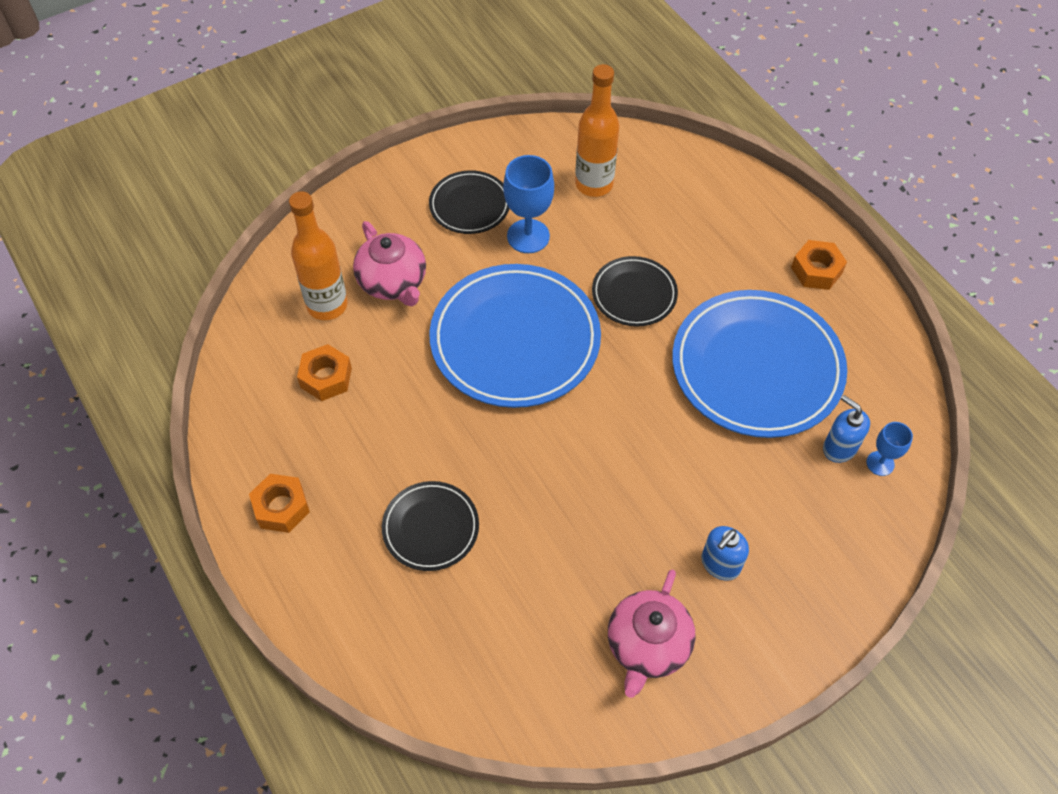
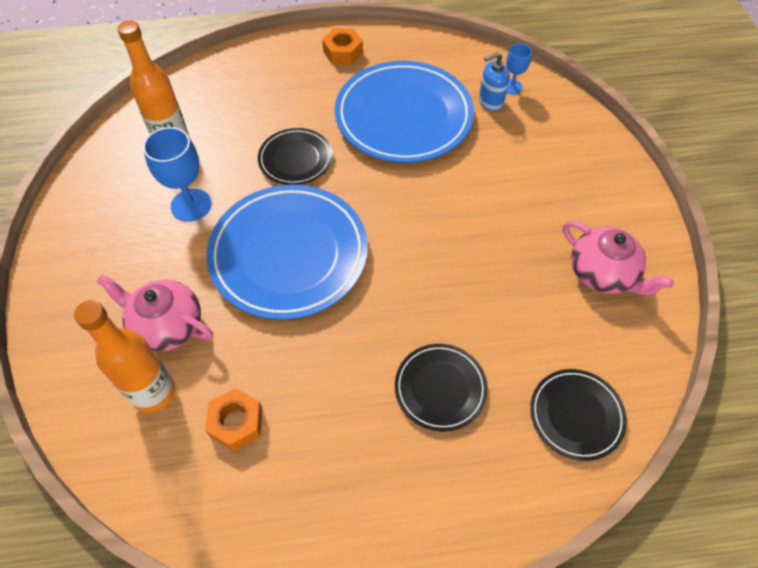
camera: 65 degrees left, 0 degrees up
orange nut [249,474,310,533] -> none
pink teapot [353,221,426,306] -> pink teapot turned 150 degrees counterclockwise [96,275,213,352]
black plate [429,170,510,234] -> black plate moved to [530,369,627,461]
blue soap dispenser [701,526,749,581] -> none

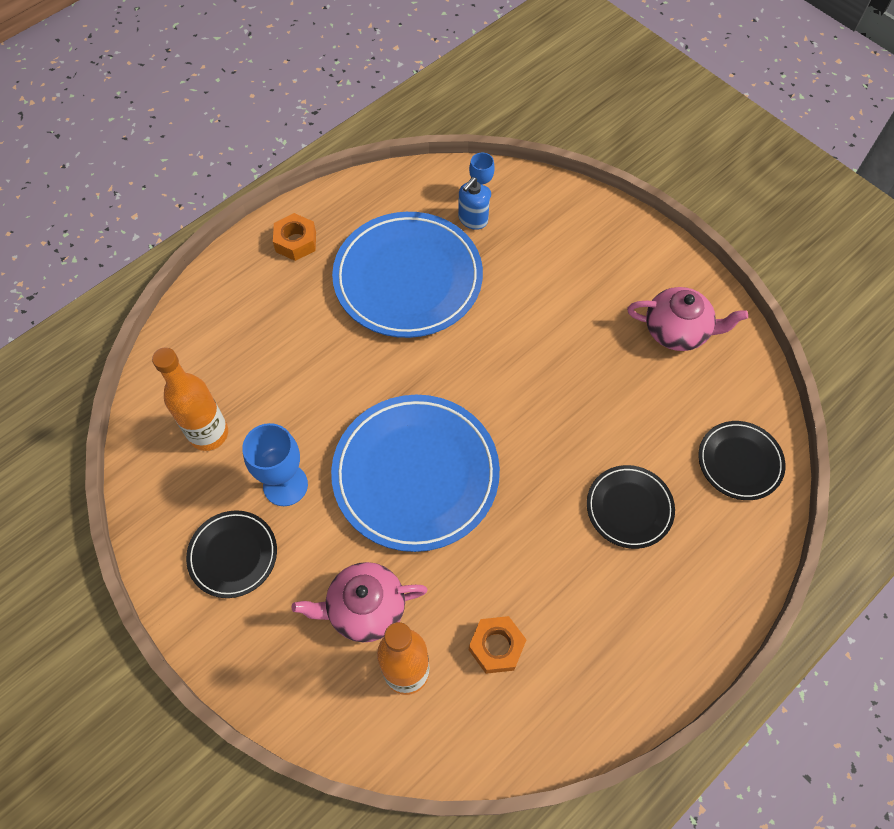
camera: 35 degrees left, 5 degrees up
black plate [258,128,333,185] -> black plate moved to [186,510,277,598]

